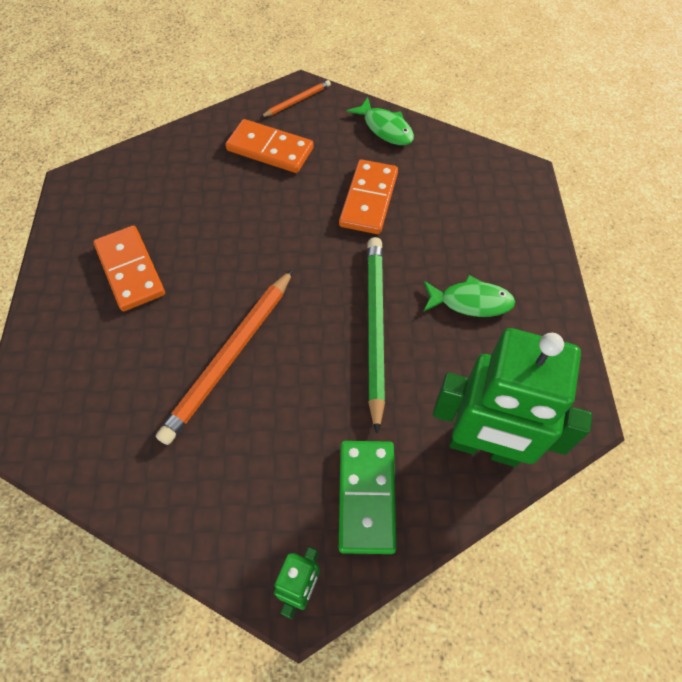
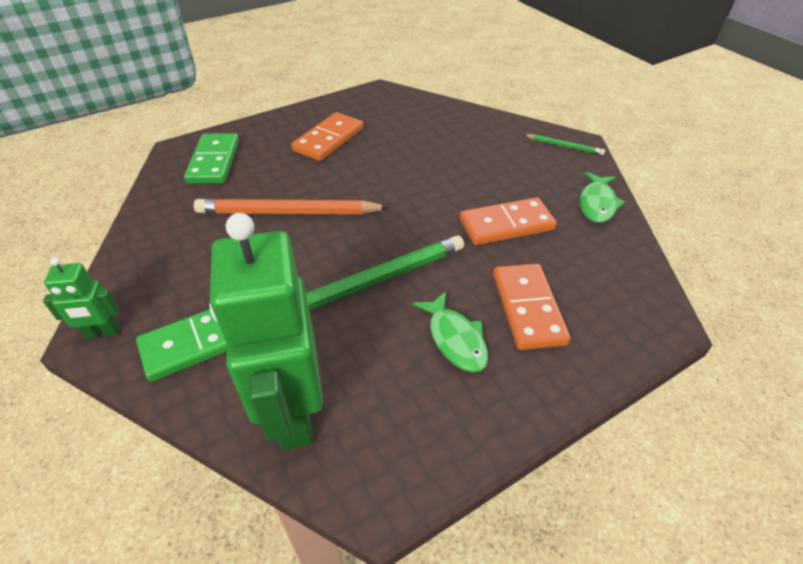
camera: 60 degrees right, 15 degrees down
orange domino [225,119,314,173] -> orange domino moved to [493,264,570,350]
orange pencil [261,80,331,117] -> green pencil [524,134,605,155]
none -> green domino [184,133,239,184]

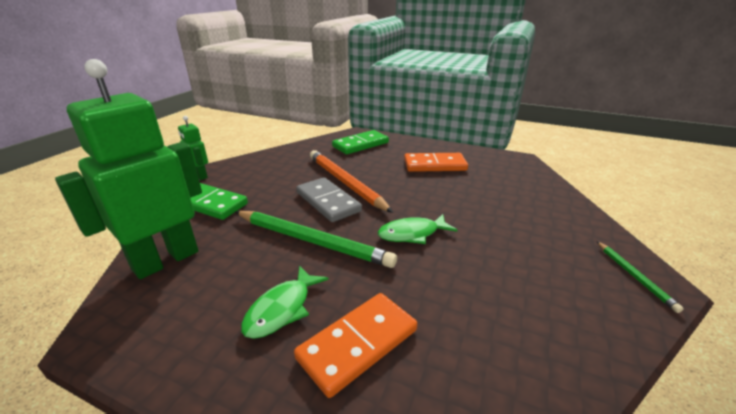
camera: 55 degrees right, 15 degrees down
orange domino [460,197,557,245] -> none
green fish [580,172,625,223] -> green fish moved to [378,214,458,244]
none -> grey domino [296,177,362,222]

